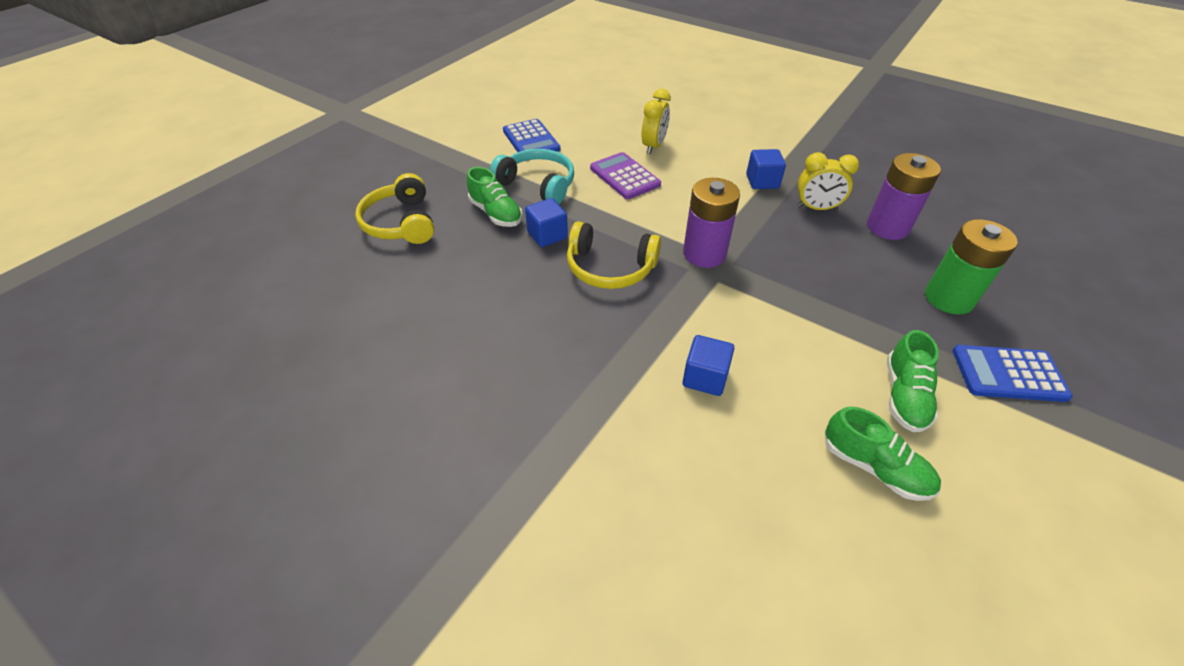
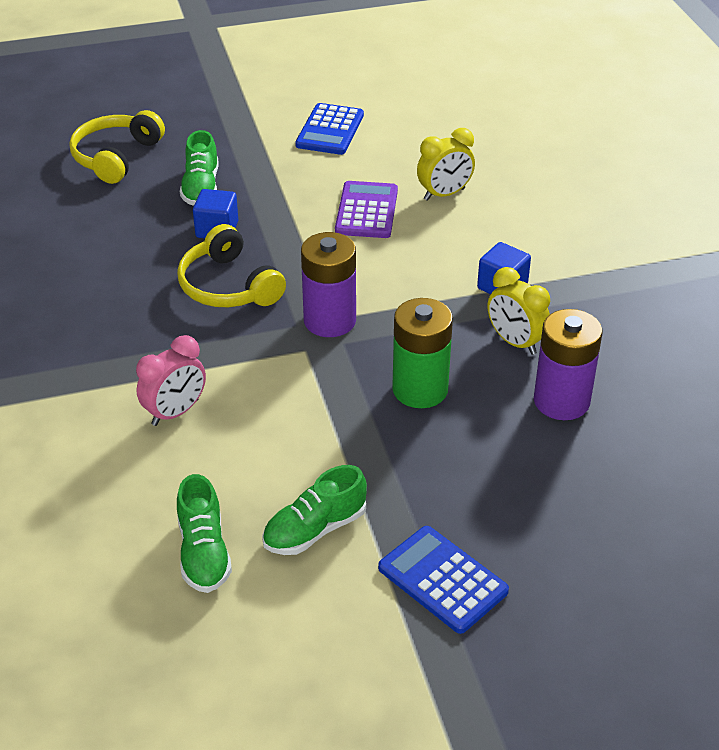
camera: 40 degrees right, 5 degrees down
turquoise headphones [490,149,574,204] -> none
blue cube [683,335,734,396] -> pink clock [136,335,206,426]
green battery [925,219,1018,315] -> green battery moved to [392,298,453,408]

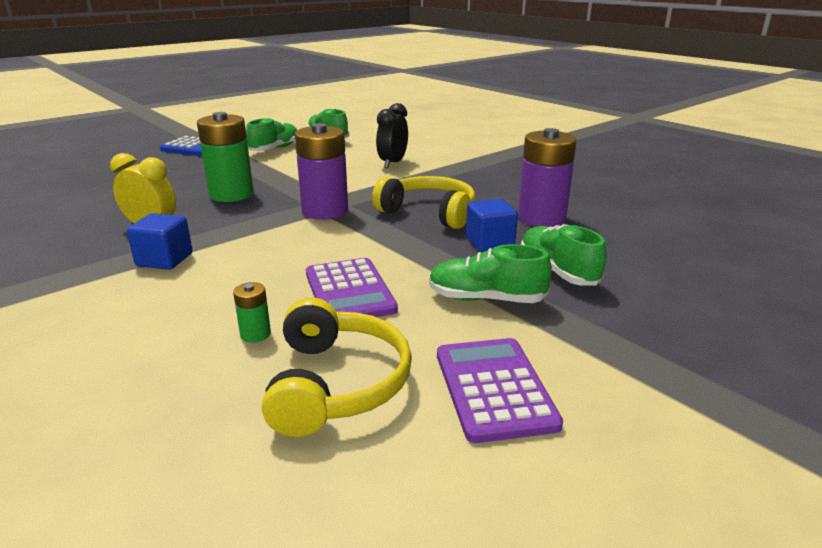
camera: 155 degrees right, 15 degrees down
yellow headphones [69,110,165,184] -> yellow headphones moved to [262,297,412,437]
pink clock [136,335,206,426] -> black clock [376,103,408,168]
blue calculator [295,103,364,155] -> purple calculator [437,338,563,443]
yellow clock [417,128,475,201] -> green battery [233,282,271,343]
purple battery [534,309,602,420] -> purple battery moved to [518,128,577,227]
none -> green shoe [429,244,552,303]

